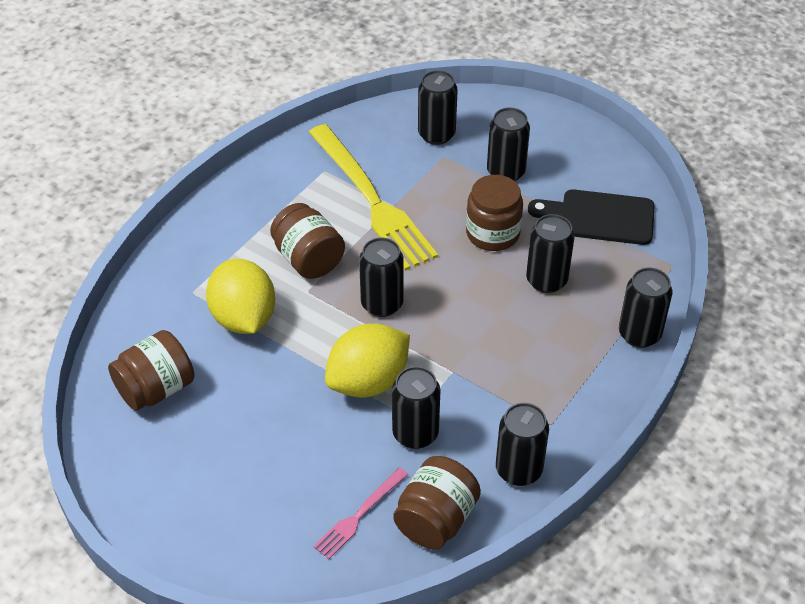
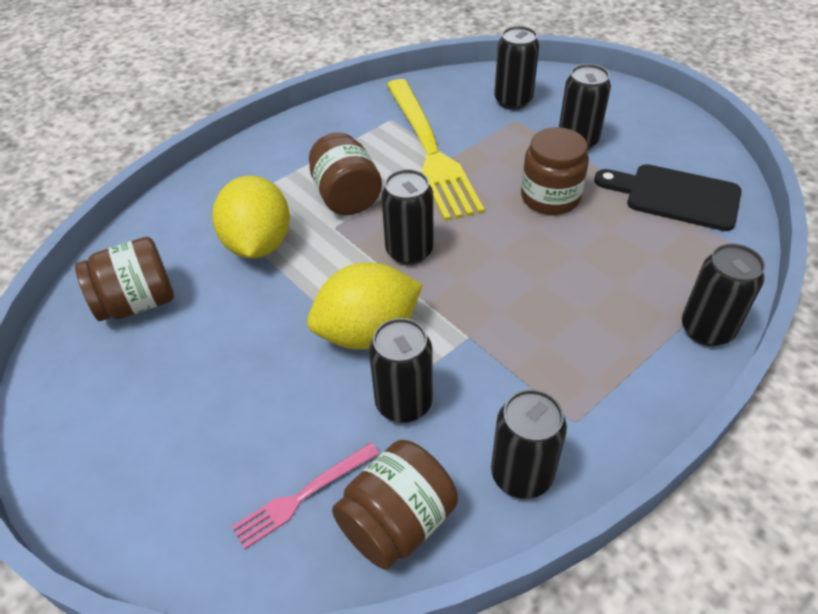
camera: 15 degrees right, 0 degrees up
black can [526,214,575,293] -> none

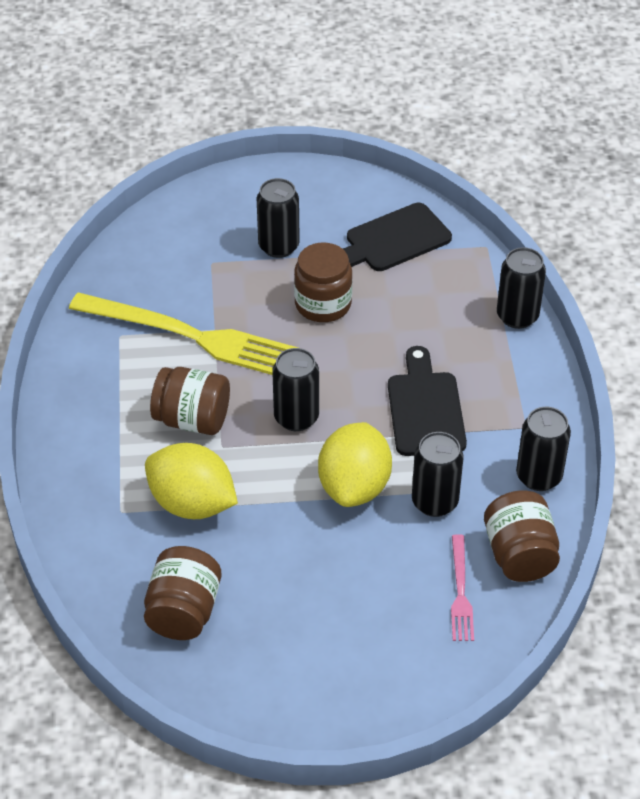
camera: 55 degrees left, 0 degrees up
black can [494,26,539,110] -> none
none -> black cutting board [388,346,467,456]

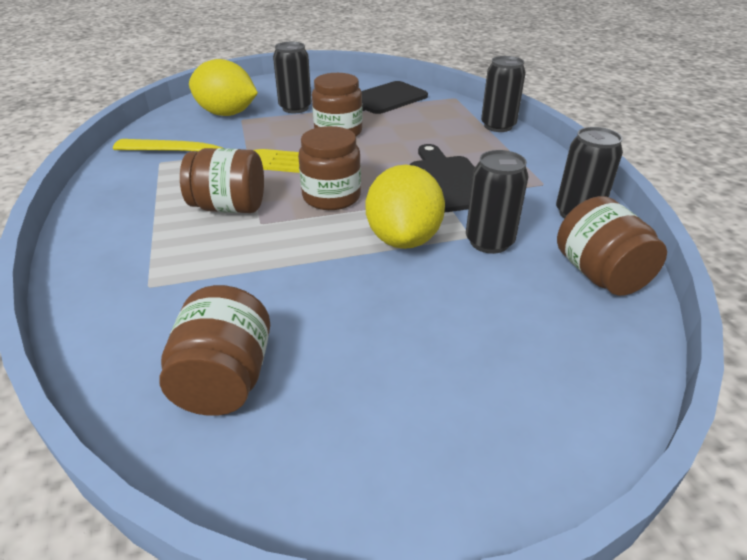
camera: 10 degrees left, 10 degrees down
yellow lemon [145,443,238,519] -> yellow lemon moved to [189,59,258,116]
black can [272,348,319,431] -> brown jar [298,126,361,210]
pink fork [451,534,474,641] -> none

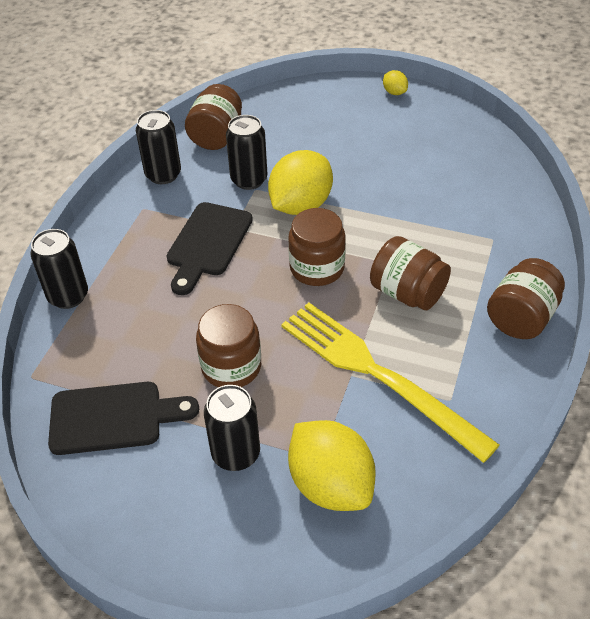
camera: 145 degrees left, 10 degrees up
brown jar [160,285,270,416] -> brown jar moved to [487,258,565,339]
none -> yellow lemon [383,70,408,95]

